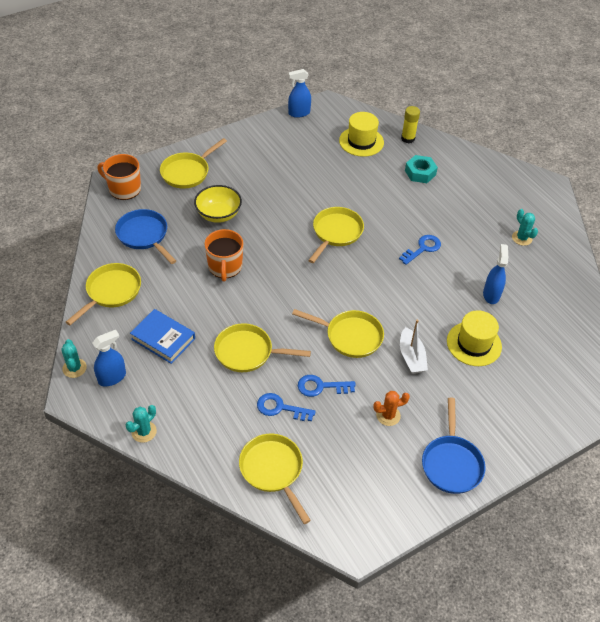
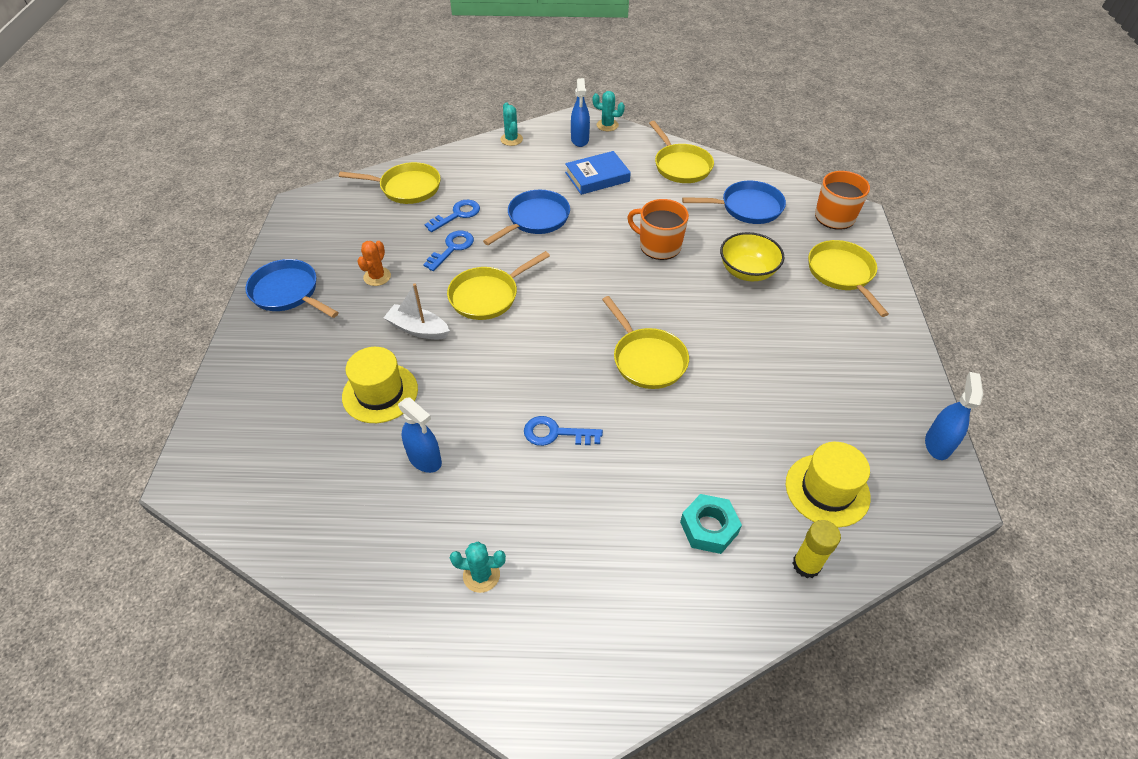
camera: 125 degrees right, 0 degrees up
yellow pan [214,323,311,372] -> blue pan [483,190,570,245]
blue key [399,235,441,265] -> blue key turned 105 degrees clockwise [524,416,603,446]

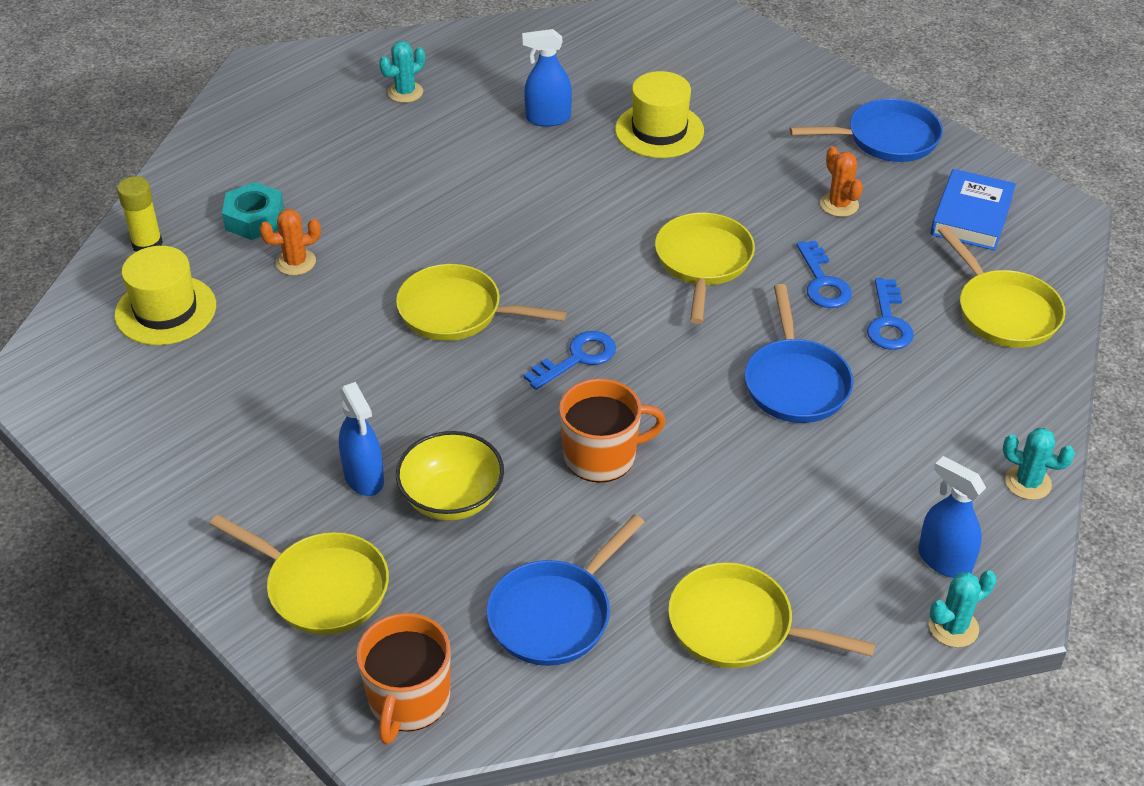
camera: 135 degrees right, 5 degrees down
yellow pan [339,162,441,204] -> yellow pan turned 75 degrees counterclockwise [938,226,1065,348]
white boat [384,283,450,339] -> none
blue key [524,416,603,446] -> blue key moved to [524,331,616,390]
blue book [565,151,631,195] -> blue book moved to [931,169,1016,250]
blue spray bottle [925,372,983,460] -> blue spray bottle moved to [339,382,384,496]
none -> orange cactus [260,209,321,275]

